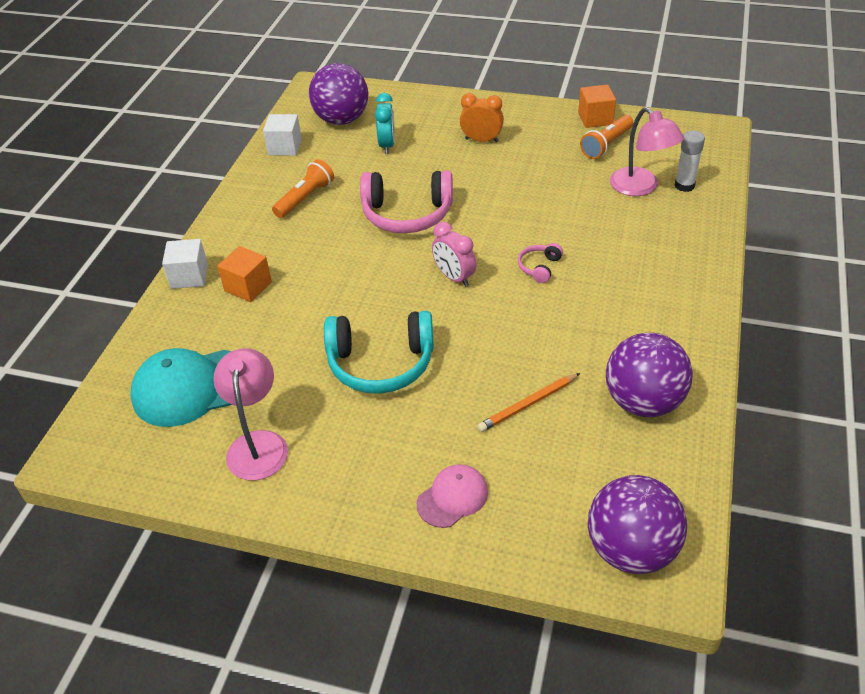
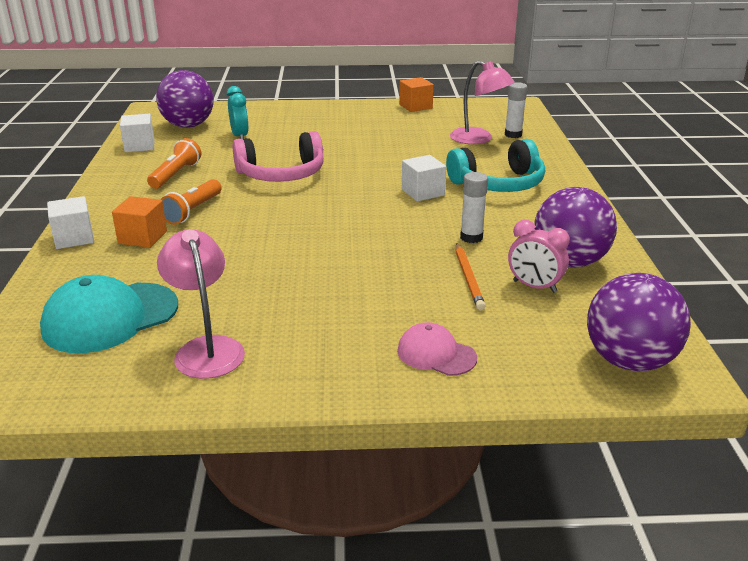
camera: 20 degrees left, 15 degrees down
turquoise headphones [324,311,434,394] -> turquoise headphones moved to [446,139,545,192]
pink cap [417,464,488,528] -> pink cap turned 90 degrees counterclockwise [397,322,477,376]
pink clock [432,222,476,287] -> pink clock moved to [508,220,570,293]
orange clock [460,93,504,142] -> none
orange pencil [477,373,580,432] -> orange pencil turned 45 degrees counterclockwise [456,243,486,310]
pink headphones [518,243,563,283] -> white cube [402,155,446,202]
orange flashlight [580,115,634,159] -> orange flashlight moved to [160,179,222,225]
none -> white glue stick [460,172,488,243]

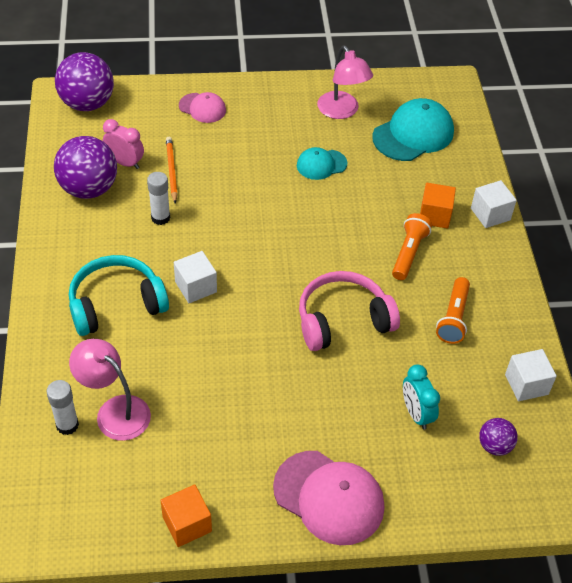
camera: 175 degrees right, 20 degrees up
purple ball [156,70,214,128] -> purple ball [479,418,518,456], size x0.51
none -> pink cap [273,451,384,545]
none -> turquoise cap [297,147,347,180]

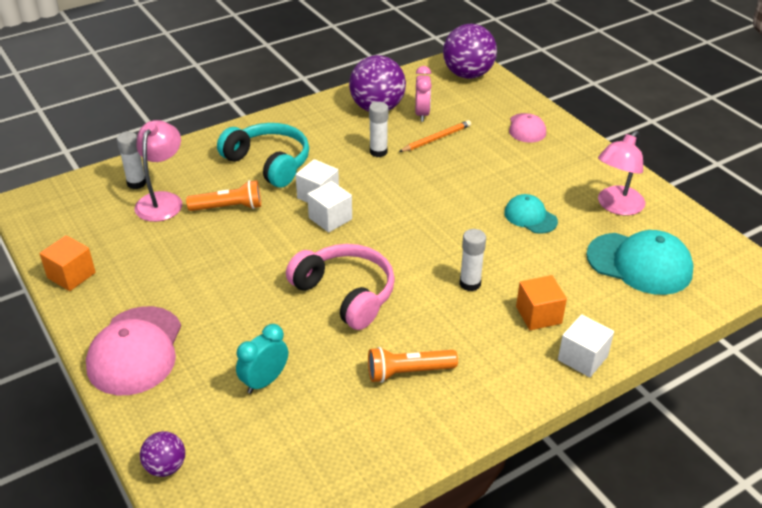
camera: 65 degrees right, 10 degrees down
orange flashlight [392,213,432,280] -> orange flashlight moved to [186,180,261,211]
purple ball [479,418,518,456] -> purple ball moved to [140,431,185,477]
white cube [505,349,557,401] -> white cube moved to [307,181,352,232]
none -> white glue stick [460,229,486,291]

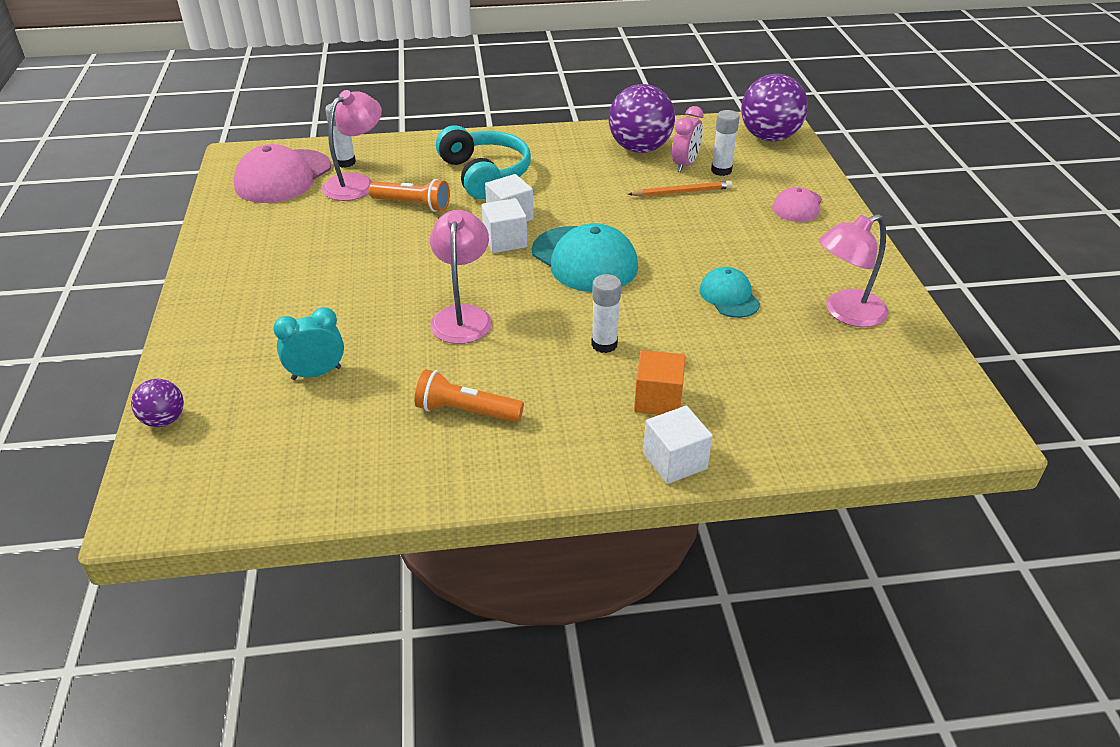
camera: 25 degrees right, 0 degrees up
orange cube [39,235,96,291] -> none
pink cap [86,306,181,395] -> pink cap moved to [233,144,331,203]
pink headphones [286,244,395,330] -> pink lamp [430,210,492,344]
white glue stick [369,102,389,157] -> white glue stick moved to [711,110,740,176]
turquoise cap [586,230,694,295] -> turquoise cap moved to [532,223,638,292]

